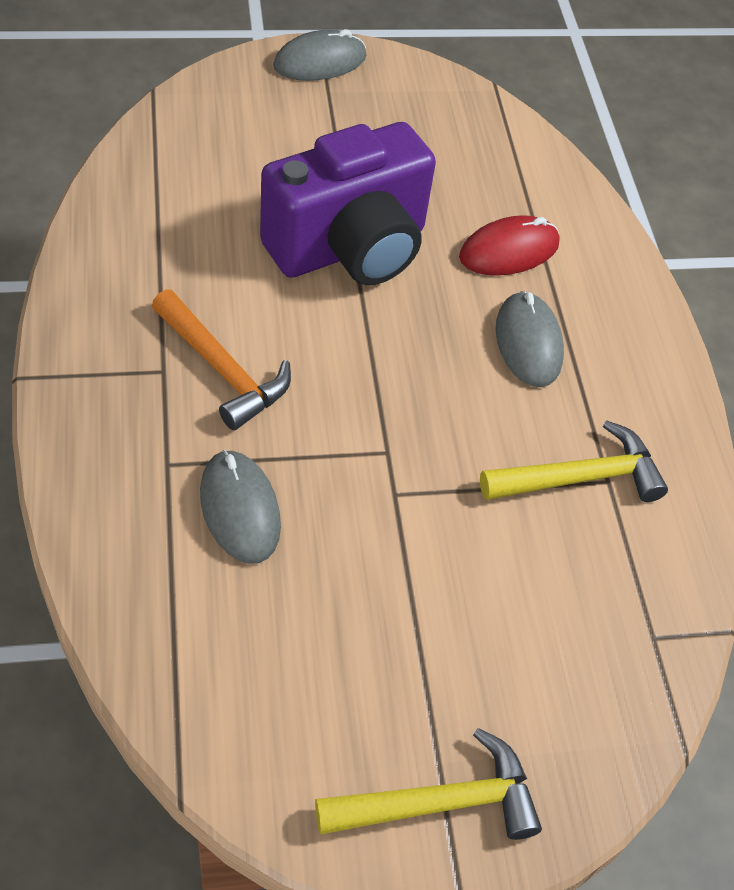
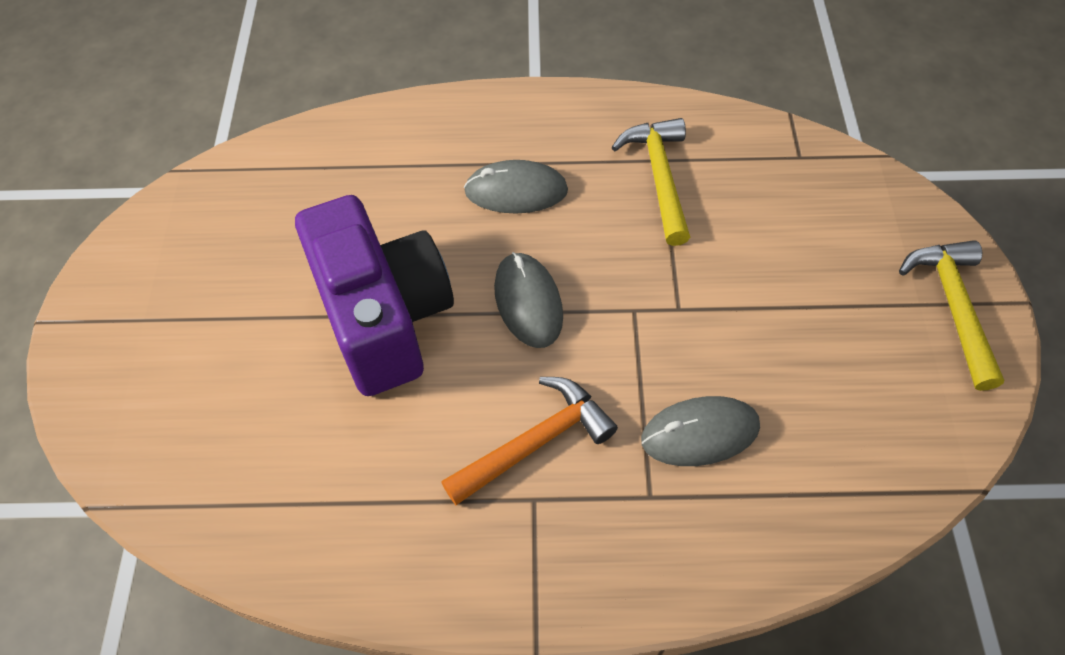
camera: 75 degrees left, 5 degrees up
grey mouse [273,29,366,81] -> grey mouse moved to [494,252,563,348]
red mouse [459,215,559,276] -> none

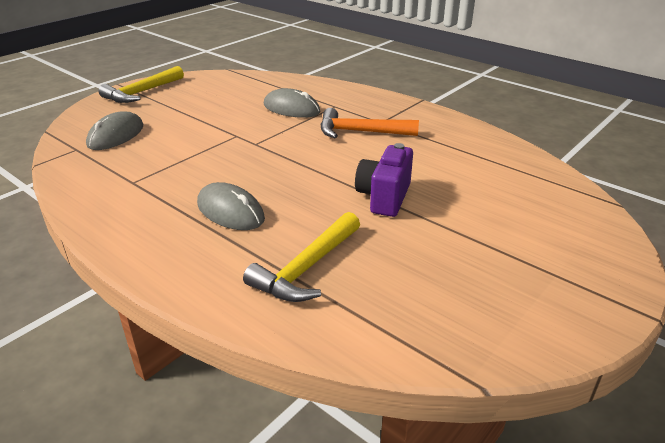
camera: 140 degrees left, 25 degrees down
purple camera [295,195,454,396] -> purple camera [355,143,413,217], size x0.56
grey mouse [494,252,563,348] -> grey mouse moved to [86,111,143,150]
yellow hammer [611,118,690,246] -> yellow hammer moved to [243,212,360,302]

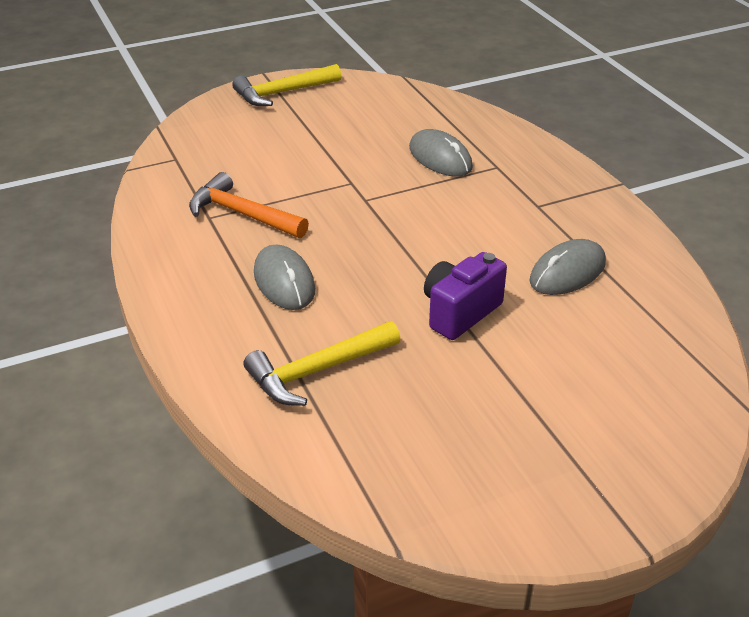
camera: 25 degrees right, 5 degrees up
grey mouse [86,111,143,150] -> grey mouse moved to [529,239,606,295]
orange hammer [321,108,419,138] -> orange hammer moved to [189,172,309,238]

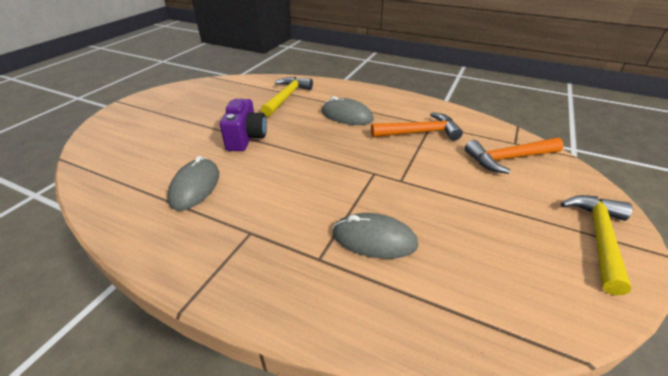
camera: 140 degrees right, 0 degrees up
none -> orange hammer [465,138,564,174]

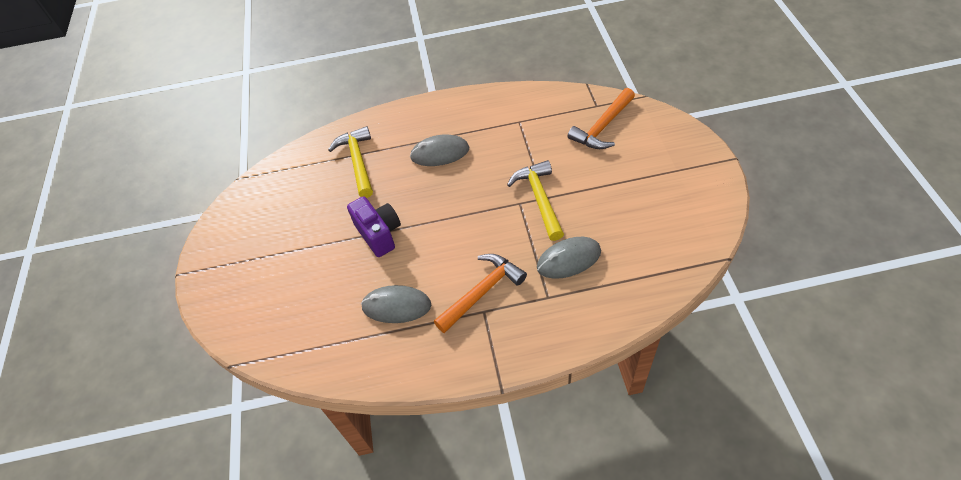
camera: 30 degrees left, 15 degrees up
grey mouse [167,156,219,211] -> grey mouse turned 60 degrees counterclockwise [361,285,431,323]
orange hammer [371,112,463,141] -> orange hammer moved to [434,254,527,333]
yellow hammer [561,195,633,295] -> yellow hammer moved to [507,160,564,241]

